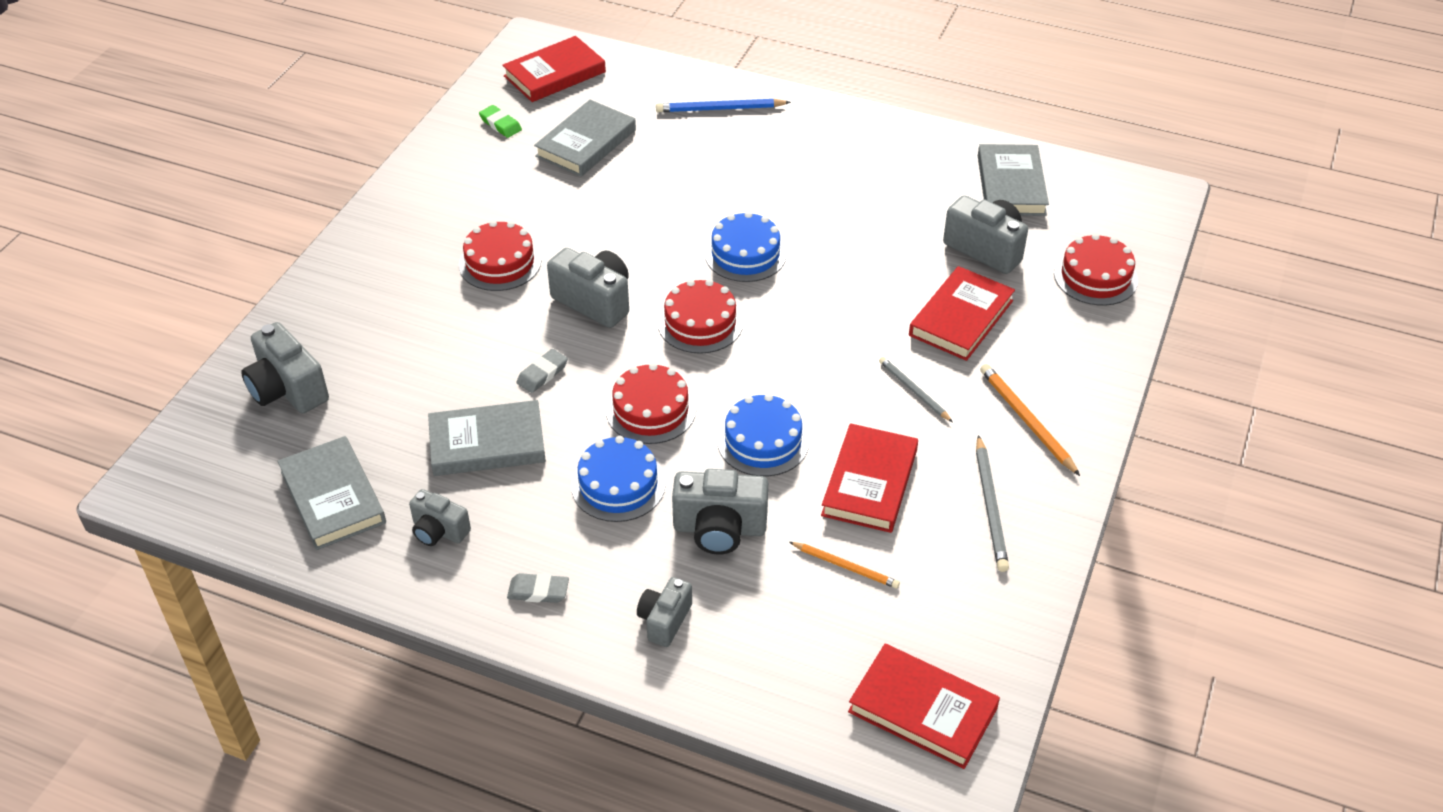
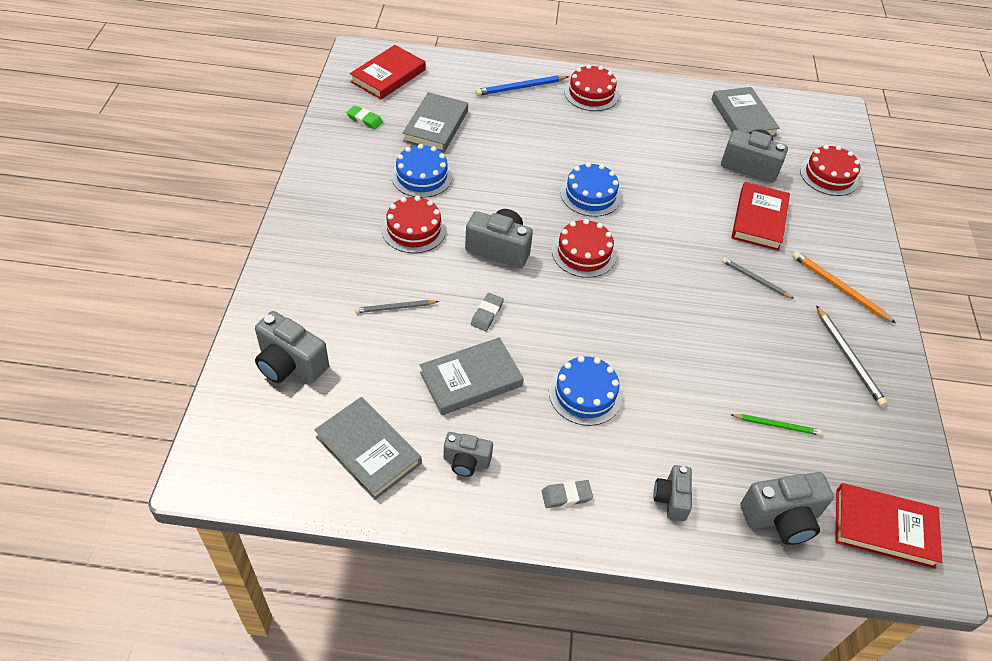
camera: 20 degrees left, 5 degrees up
red cake [606,363,696,444] -> red cake moved to [564,64,619,111]
grey camera [672,469,768,555] -> grey camera moved to [740,472,834,545]
blue cake [717,394,809,476] -> blue cake moved to [391,144,452,198]
orange pencil [790,542,900,589] -> green pencil [731,414,822,436]
red book [821,423,918,533] -> none
none -> grey pencil [355,300,439,313]

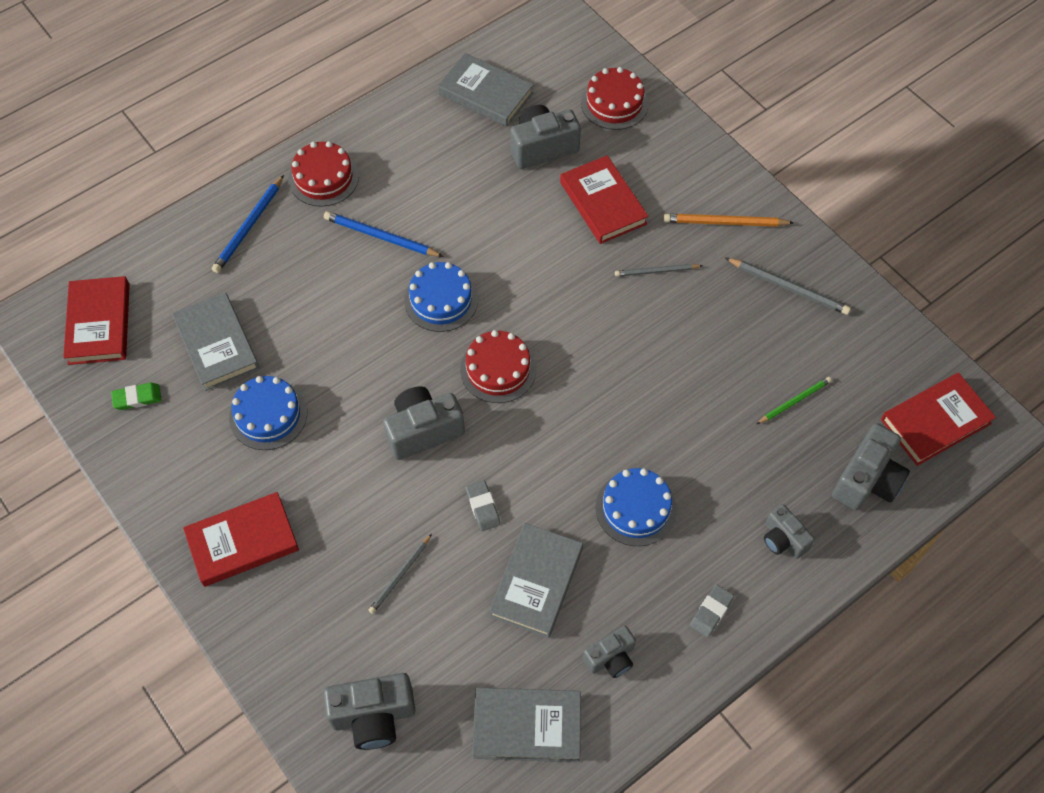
camera: 40 degrees left, 10 degrees up
red cake [382,196,446,253] -> none
none -> red book [183,492,299,587]
none -> blue pencil [324,211,444,257]

